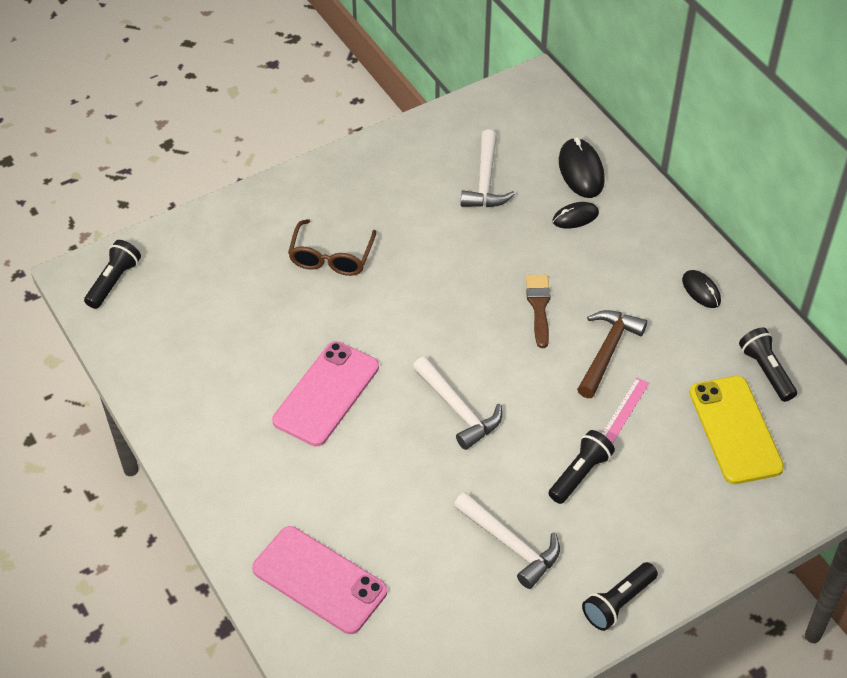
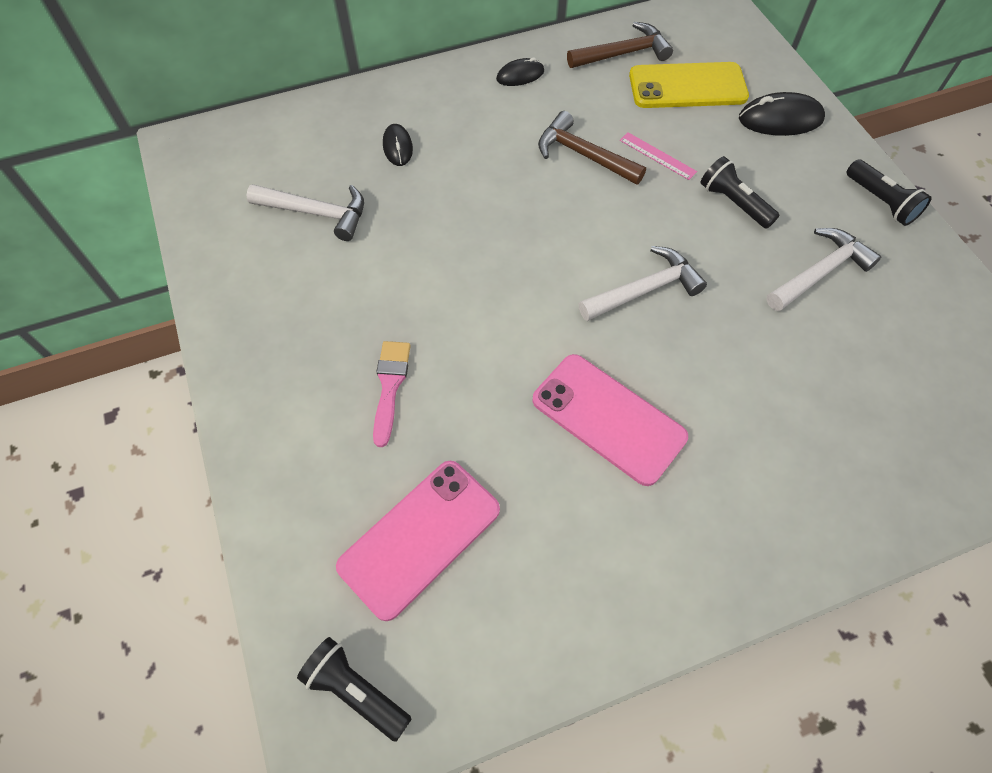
camera: 80 degrees left, 10 degrees up
pink phone [252,526,387,634] -> pink phone moved to [336,461,500,621]
brown glasses [288,219,376,276] -> pink brush [373,341,411,447]
brown brush [526,275,551,348] -> none
black mouse [559,137,605,198] -> black mouse moved to [739,92,825,136]
black flashlight [739,327,797,402] -> brown hammer [567,22,673,68]

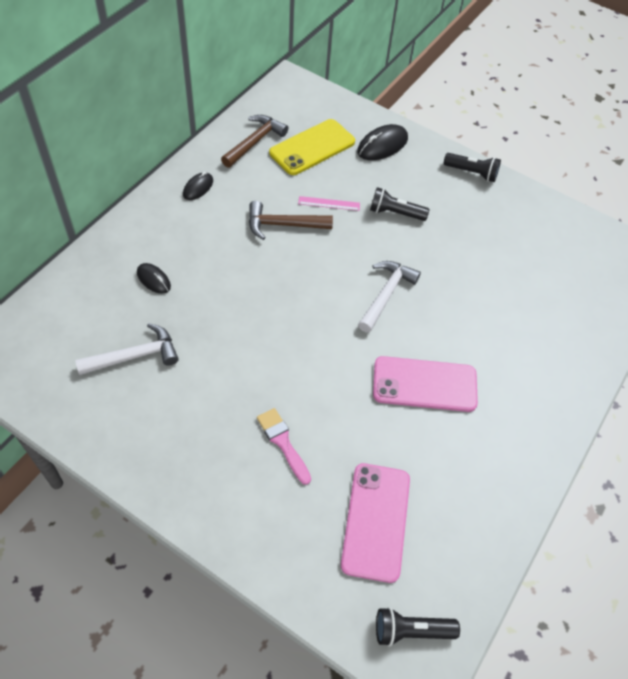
camera: 40 degrees left, 5 degrees down
white hammer [766,228,881,311] -> none

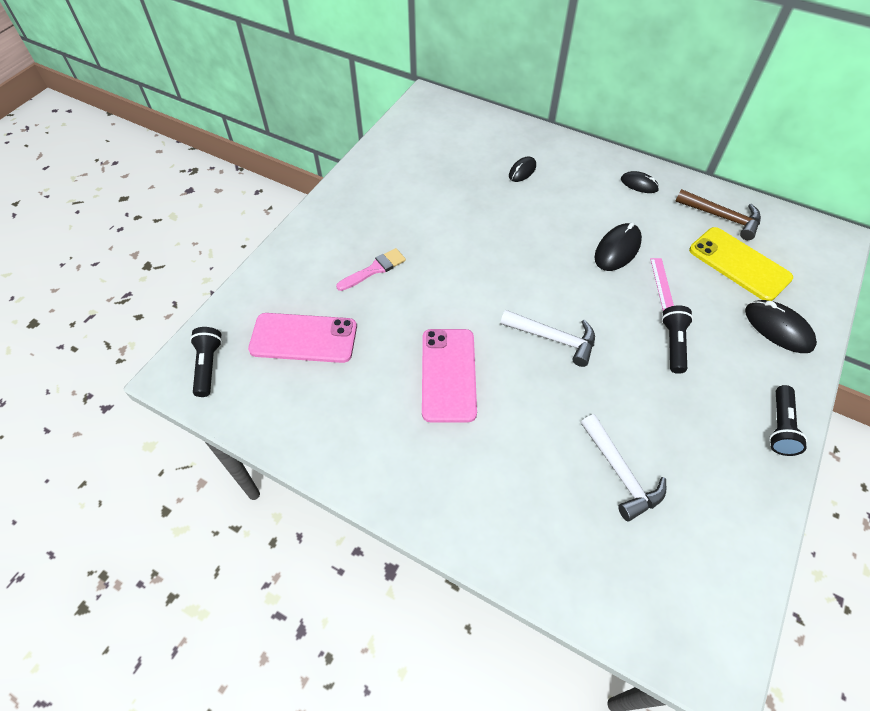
camera: 90 degrees right, 0 degrees up
white hammer [75,323,179,375] -> white hammer moved to [581,414,666,521]
brown hammer [249,201,333,240] -> black mouse [595,222,642,271]

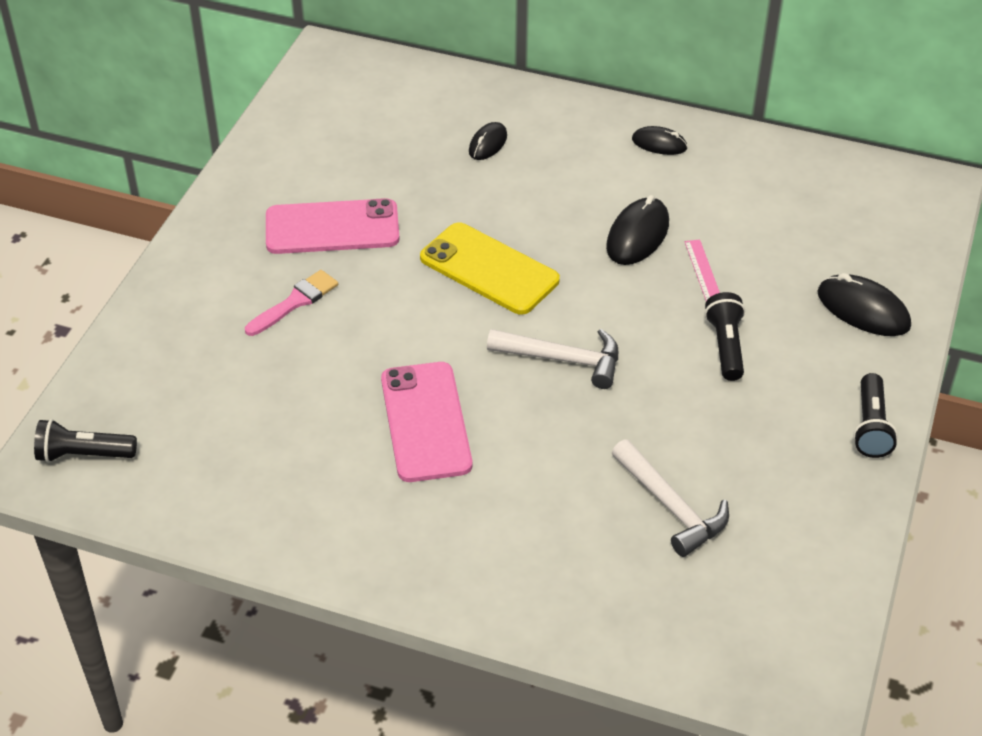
camera: 10 degrees left, 10 degrees down
black flashlight [190,327,222,397] -> black flashlight turned 75 degrees counterclockwise [34,419,137,463]
pink phone [248,313,357,363] -> pink phone moved to [266,198,400,254]
brown hammer [675,189,761,240] -> none
yellow phone [689,227,793,301] -> yellow phone moved to [420,222,560,315]

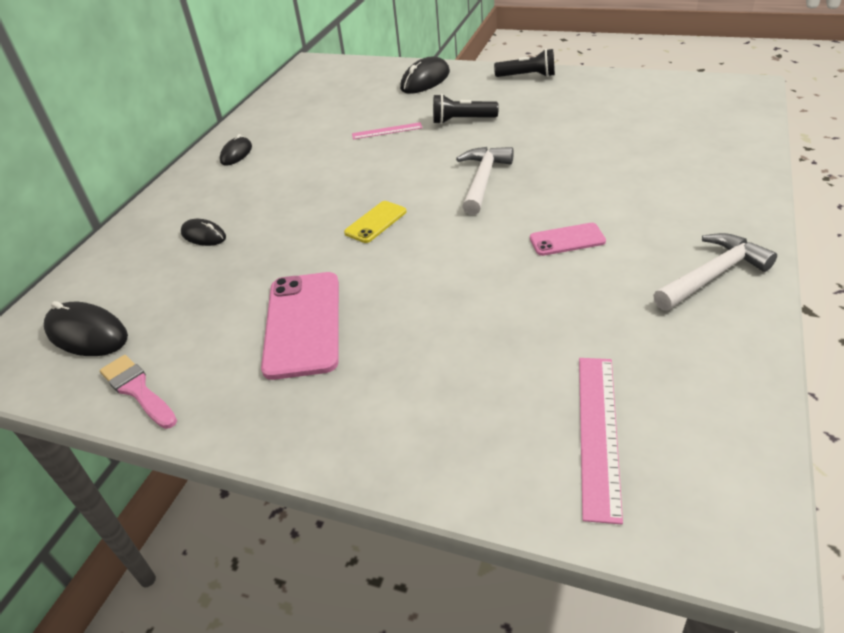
camera: 85 degrees left, 5 degrees down
black flashlight [34,419,137,463] -> none
pink brush [245,270,338,336] -> pink brush moved to [100,355,177,429]
pink phone [381,362,472,482] -> pink phone [530,223,606,256], size x0.54
yellow phone [420,222,560,315] -> yellow phone [344,201,407,243], size x0.54
black mouse [606,195,669,265] -> black mouse moved to [44,301,128,356]
white hammer [612,439,729,557] -> white hammer moved to [653,233,777,311]
none -> pink ruler [579,358,623,524]

